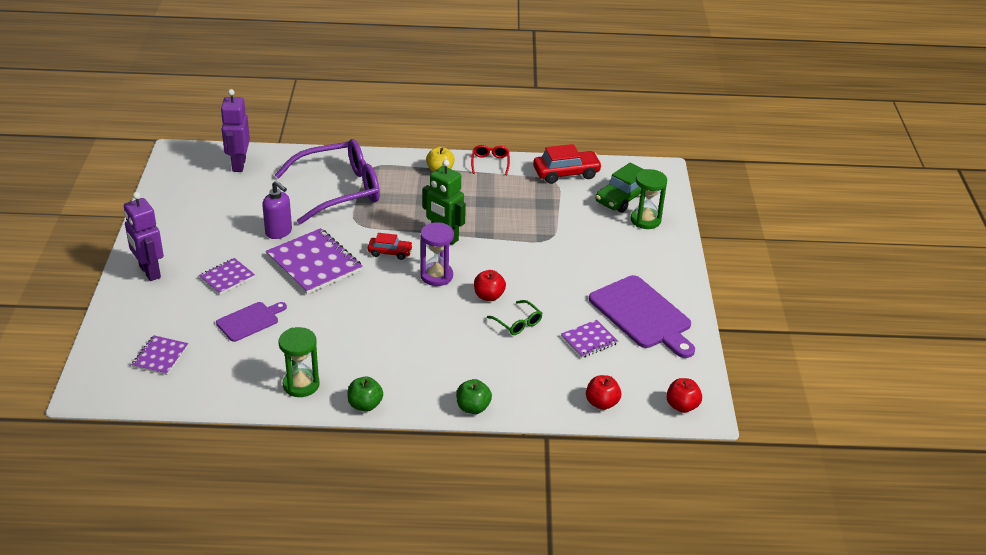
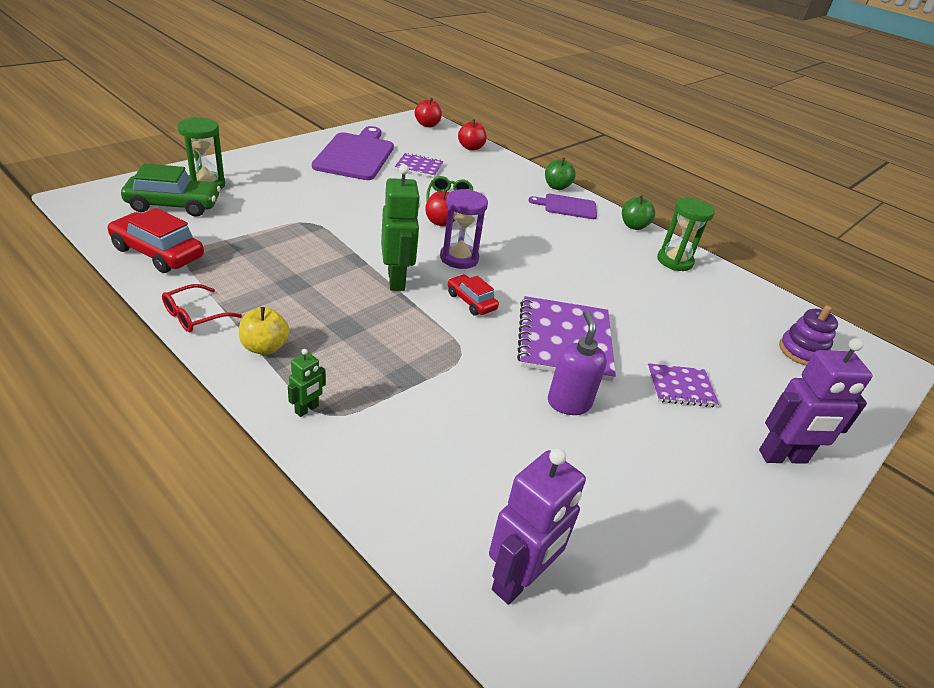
camera: 140 degrees left, 0 degrees up
purple robot [124,192,164,281] -> purple robot turned 75 degrees clockwise [759,338,873,464]
purple notebook [131,335,188,375] -> purple stacking toy [779,306,838,366]
purple cutting board [216,302,287,342] -> purple cutting board moved to [528,194,597,219]
purple glasses [275,139,380,225] -> none
none -> green robot [288,349,326,417]

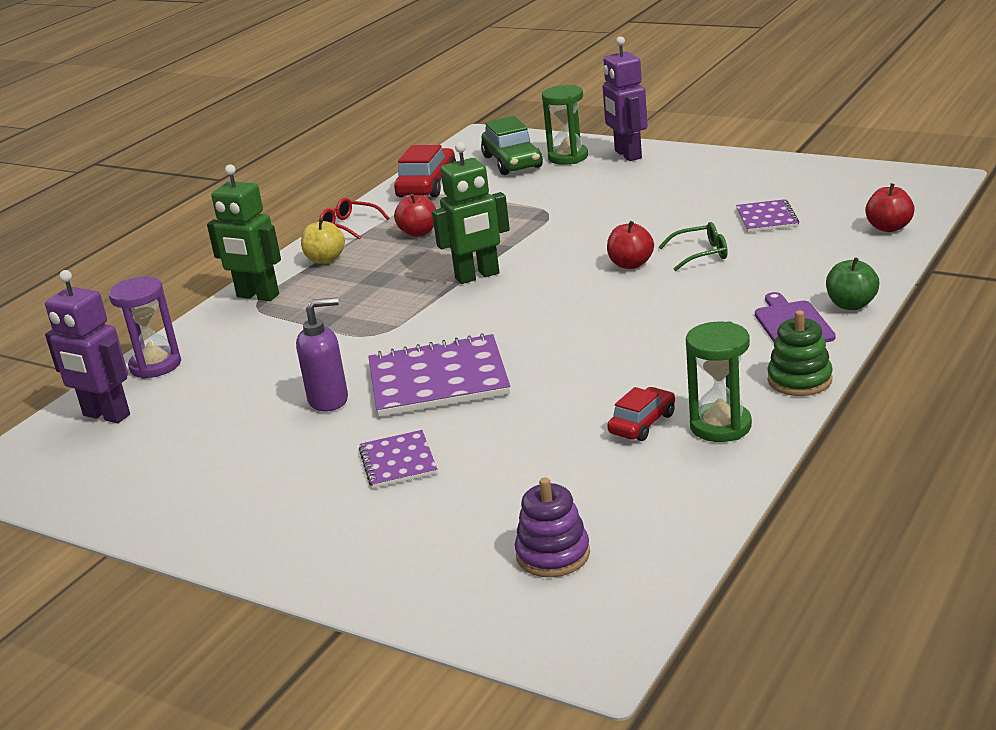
camera: 85 degrees right, 10 degrees down
green robot [288,349,326,417] -> green robot [207,164,281,301], size x2.03
purple cutting board [312,126,394,180] -> none
red apple [415,98,442,127] -> red apple moved to [394,194,436,237]
purple hourglass [440,189,488,269] -> purple hourglass moved to [108,276,181,379]
red car [448,274,499,316] -> red car moved to [607,387,675,441]
green apple [622,196,655,230] -> green stacking toy [768,310,833,396]
purple robot [759,338,873,464] -> purple robot moved to [603,36,648,161]

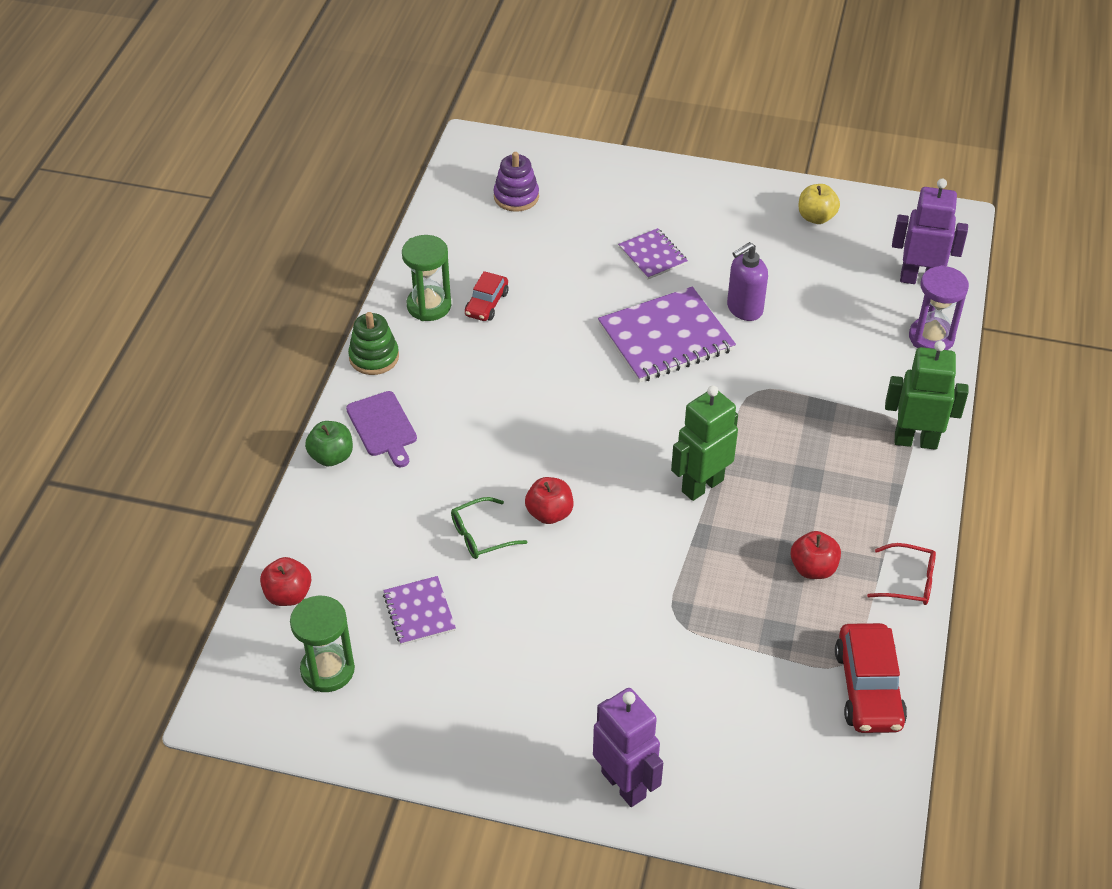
camera: 160 degrees right, 20 degrees up
yellow apple [301,219,345,264] -> yellow apple moved to [798,184,840,224]
green car [481,116,543,175] -> none
green hourglass [542,85,588,165] -> green hourglass moved to [290,596,355,692]

